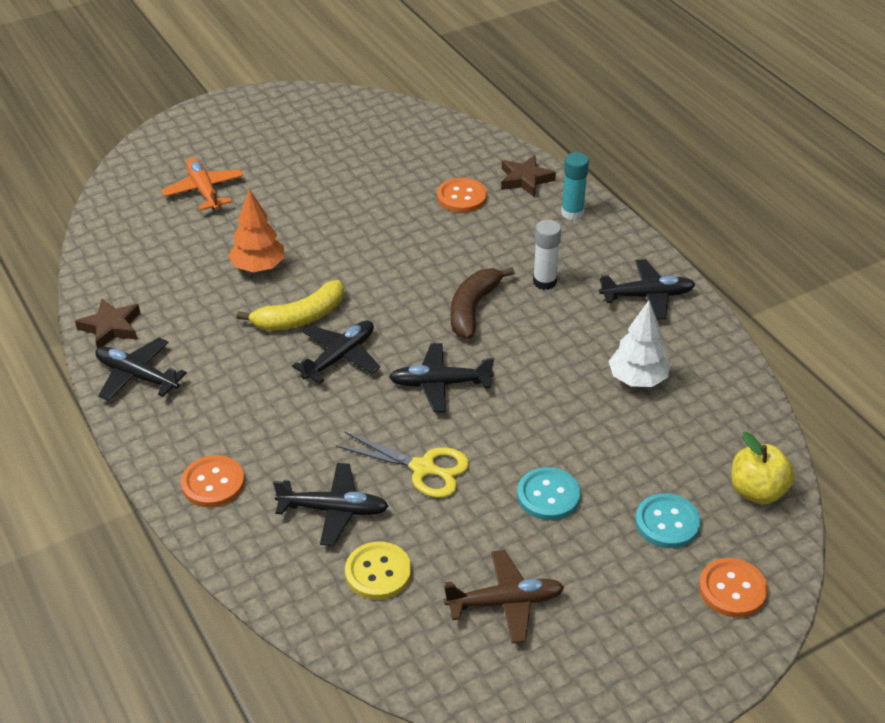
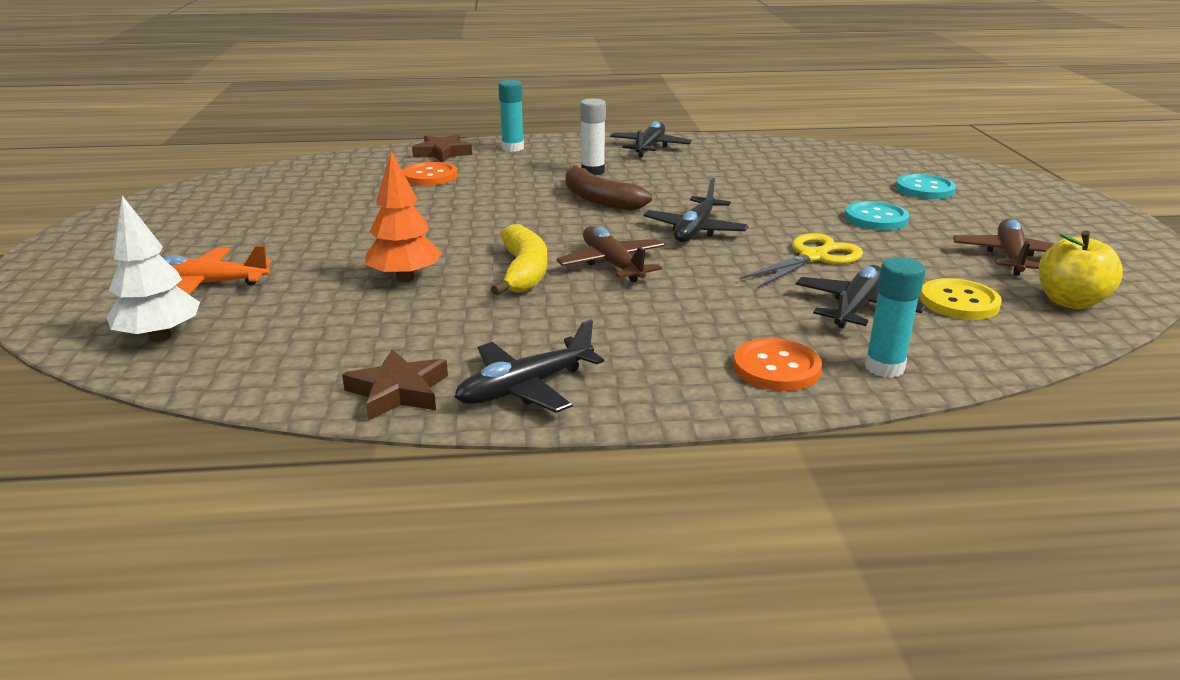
camera: 65 degrees left, 15 degrees down
black plane [292,321,380,384] -> brown plane [556,226,665,282]
white tree [608,300,670,387] -> white tree moved to [106,195,200,342]
orange button [699,558,768,617] -> none
yellow apple [731,432,795,504] -> yellow apple moved to [1039,231,1123,309]
none -> turquoise glue stick [865,257,926,378]

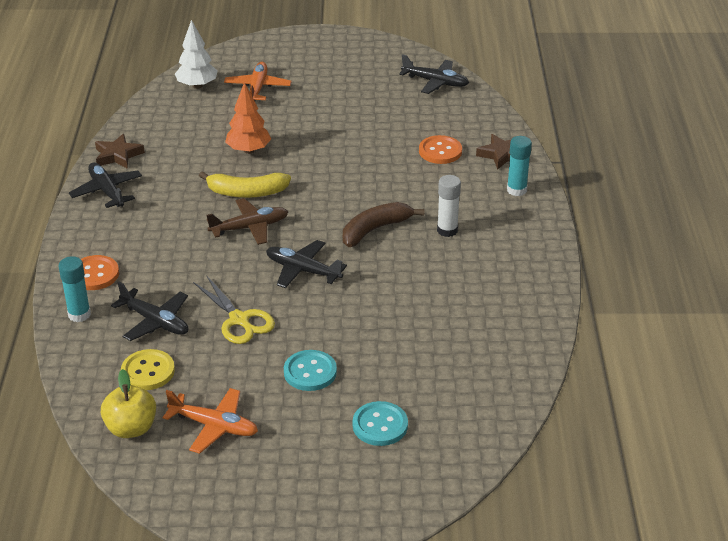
camera: 95 degrees right, 10 degrees up
black plane [610,121,692,157] -> black plane moved to [399,54,469,94]
brown plane [953,219,1054,275] -> orange plane [163,388,258,454]

